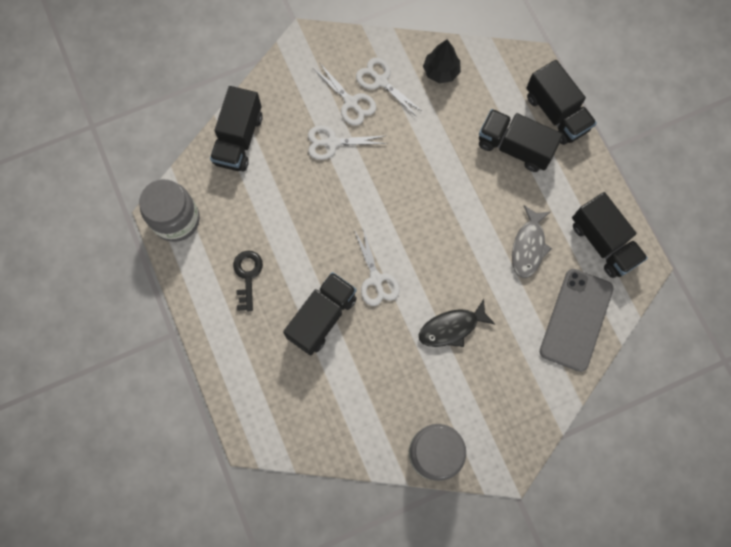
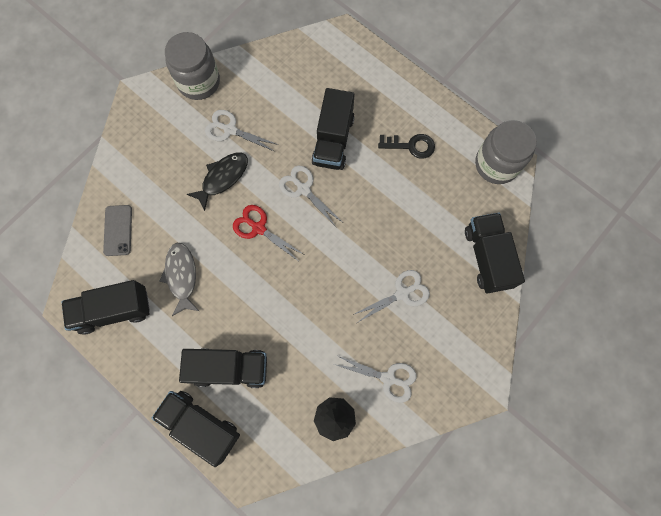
camera: 155 degrees right, 0 degrees up
black key [233,251,263,311] -> black key turned 60 degrees counterclockwise [378,134,435,159]
white scissors [314,62,376,126] -> white scissors moved to [205,110,278,151]
grey phone [540,269,613,372] -> grey phone [103,205,132,256], size x0.57
black truck [572,192,648,278] -> black truck turned 45 degrees counterclockwise [62,280,150,335]
none -> red scissors [233,205,303,260]

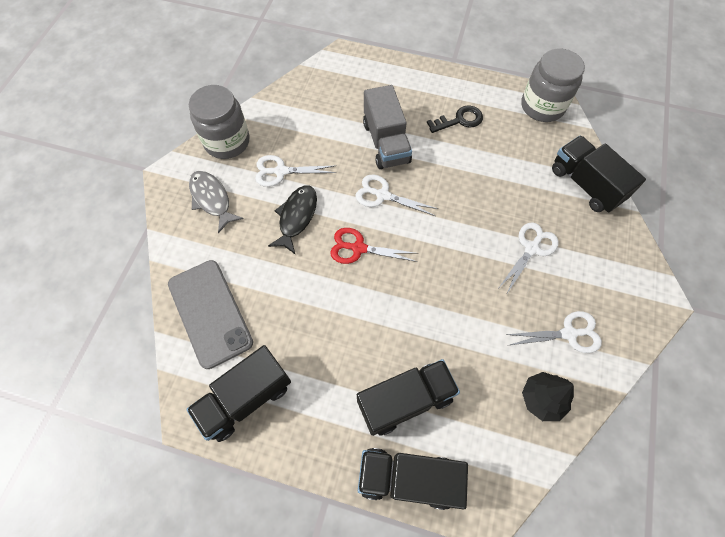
camera: 25 degrees left, 10 degrees down
grey phone [103,205,132,256] -> grey phone [168,260,253,369], size x1.74
grey fish [159,243,199,316] -> grey fish moved to [189,171,244,233]
black truck [311,88,355,170] -> grey truck [363,85,412,169]

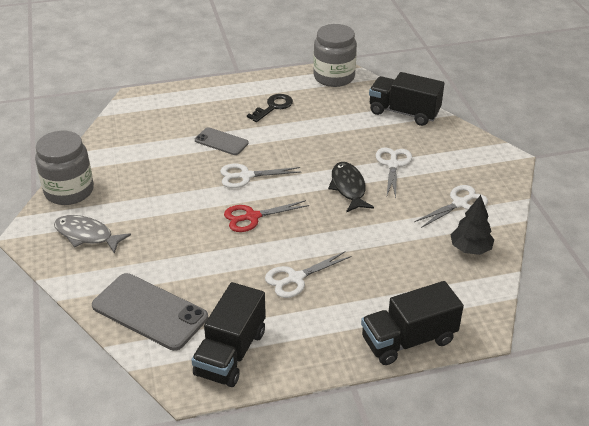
camera: 30 degrees left, 25 degrees down
white scissors [255,155,336,187] -> white scissors moved to [265,251,351,298]
black fish [268,185,317,255] -> black fish moved to [328,162,374,212]
black truck [357,359,460,436] -> none
grey truck [363,85,412,169] -> grey phone [195,127,249,155]

